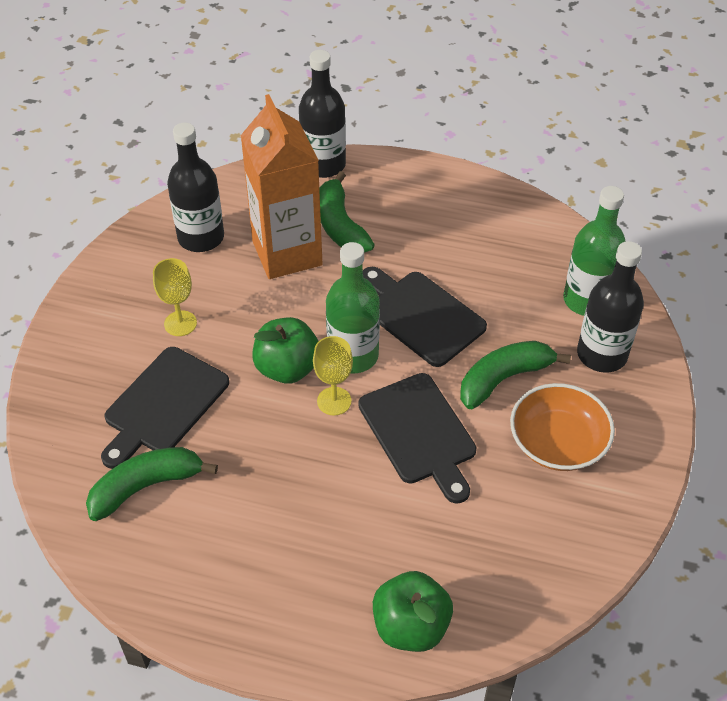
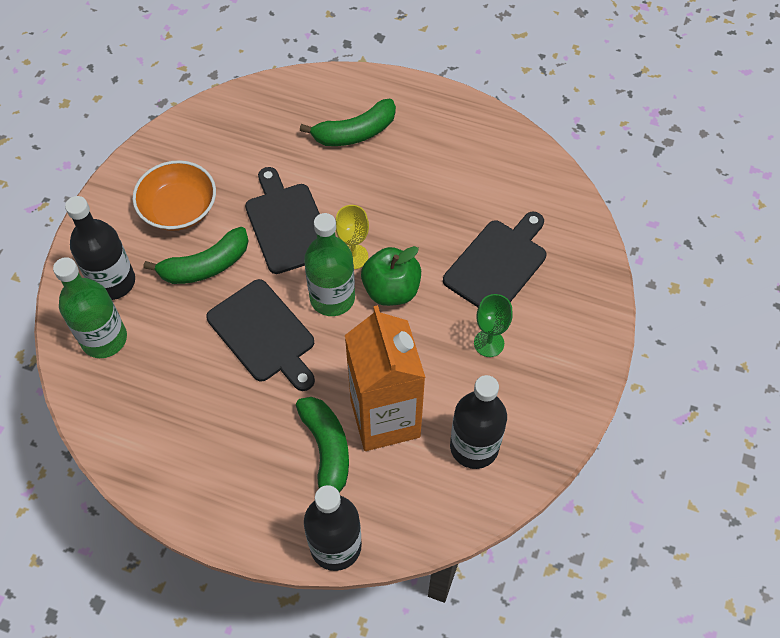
camera: 175 degrees left, 10 degrees up
green banana [86,447,218,521] -> green banana moved to [300,99,396,146]
yellow goblet [153,258,197,336] -> green goblet [474,294,513,357]
green apple [373,571,453,652] -> none

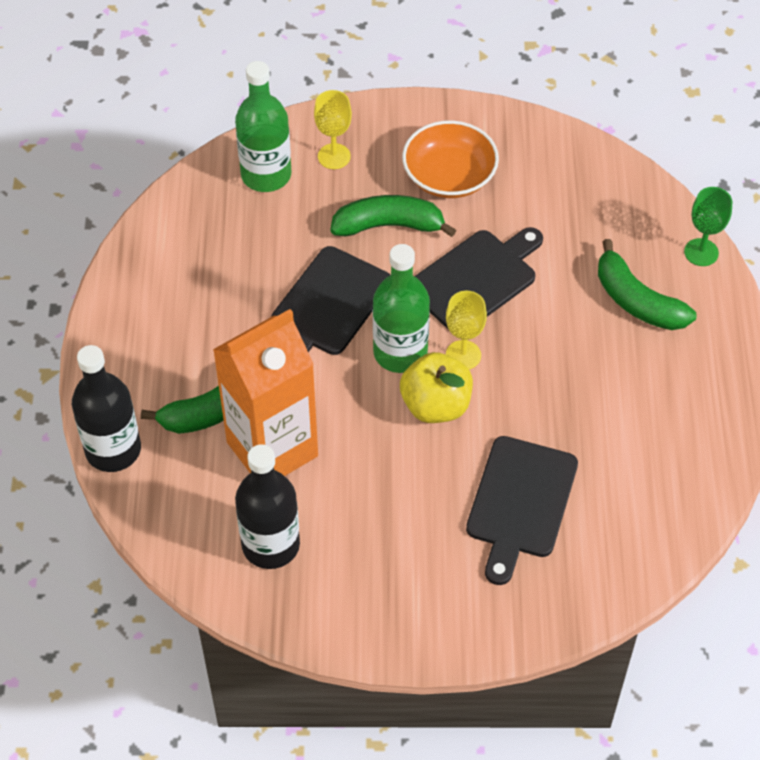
camera: 70 degrees right, 5 degrees down
black bottle [65,196,135,300] -> yellow goblet [314,90,352,169]
green banana [144,227,249,284] -> green banana turned 135 degrees clockwise [330,195,456,237]
green apple [361,246,421,306] -> yellow apple [400,352,473,423]
black cutting board [443,212,546,307] -> black cutting board turned 90 degrees clockwise [466,436,578,585]
green goblet [474,294,513,357] -> green goblet moved to [684,187,732,266]

